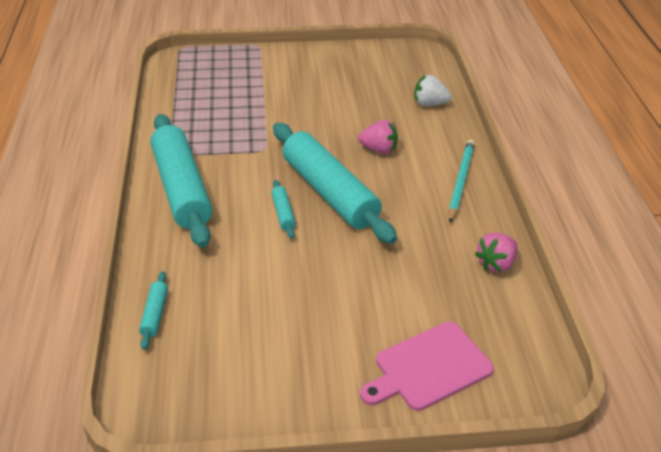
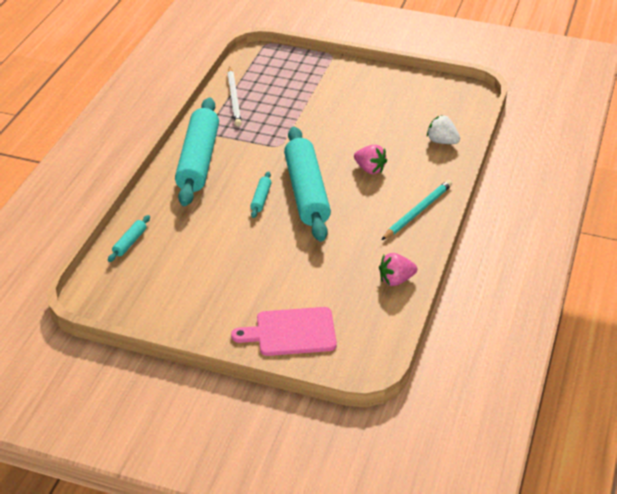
camera: 25 degrees right, 0 degrees up
none -> white pencil [227,66,242,127]

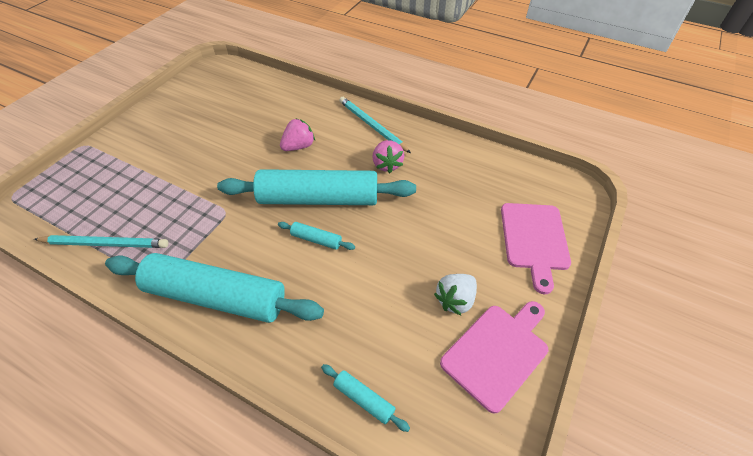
camera: 80 degrees left, 10 degrees up
white pencil [227,66,242,127] -> turquoise pencil [34,235,168,248]
pink strawberry [379,253,417,286] -> pink strawberry moved to [372,140,404,173]
white strawberry [427,115,460,144] -> white strawberry moved to [434,274,477,315]
none -> pink cutting board [440,301,548,414]

